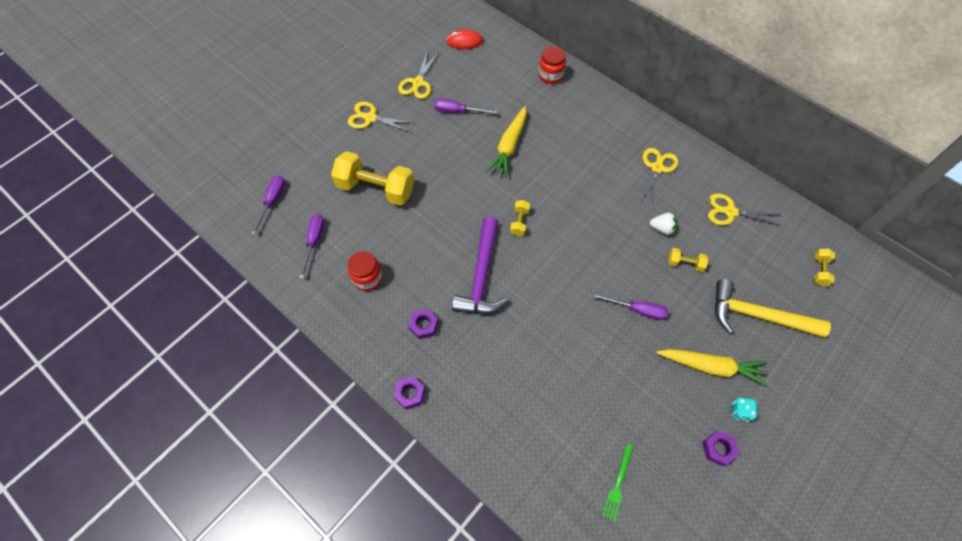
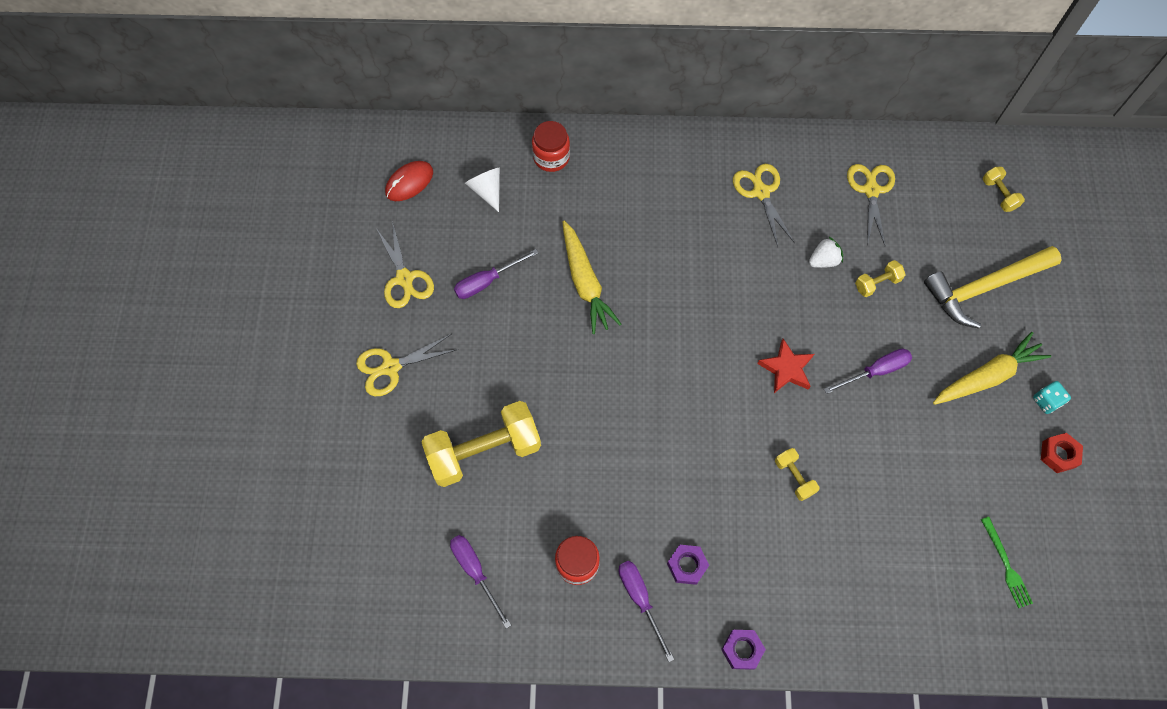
camera: 40 degrees left, 5 degrees up
purple screwdriver [251,176,285,235] -> purple screwdriver moved to [619,561,674,662]
purple hammer [452,216,508,314] -> none
yellow dumbbell [510,200,530,236] -> yellow dumbbell moved to [775,448,820,501]
purple nut [702,431,739,466] -> red nut [1041,433,1083,473]
yellow scissors [708,193,782,226] -> yellow scissors turned 120 degrees clockwise [847,164,895,247]
none -> white cone [465,168,500,212]
none -> red star [757,339,814,393]

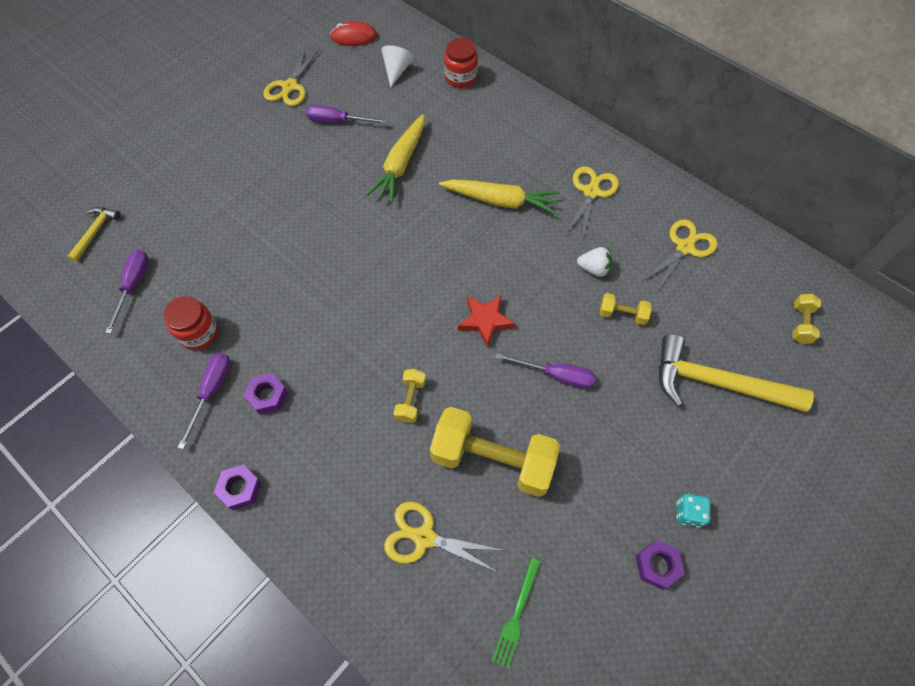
camera: 40 degrees right, 5 degrees down
yellow scissors [356,334,458,396] -> yellow scissors moved to [384,502,502,573]
yellow dumbbell [422,401,541,487] -> yellow dumbbell moved to [430,407,560,497]
yellow carrot [933,332,1051,405] -> yellow carrot moved to [439,179,559,214]
red nut [1041,433,1083,473] -> purple nut [636,540,685,590]
none -> yellow hammer [67,207,121,262]

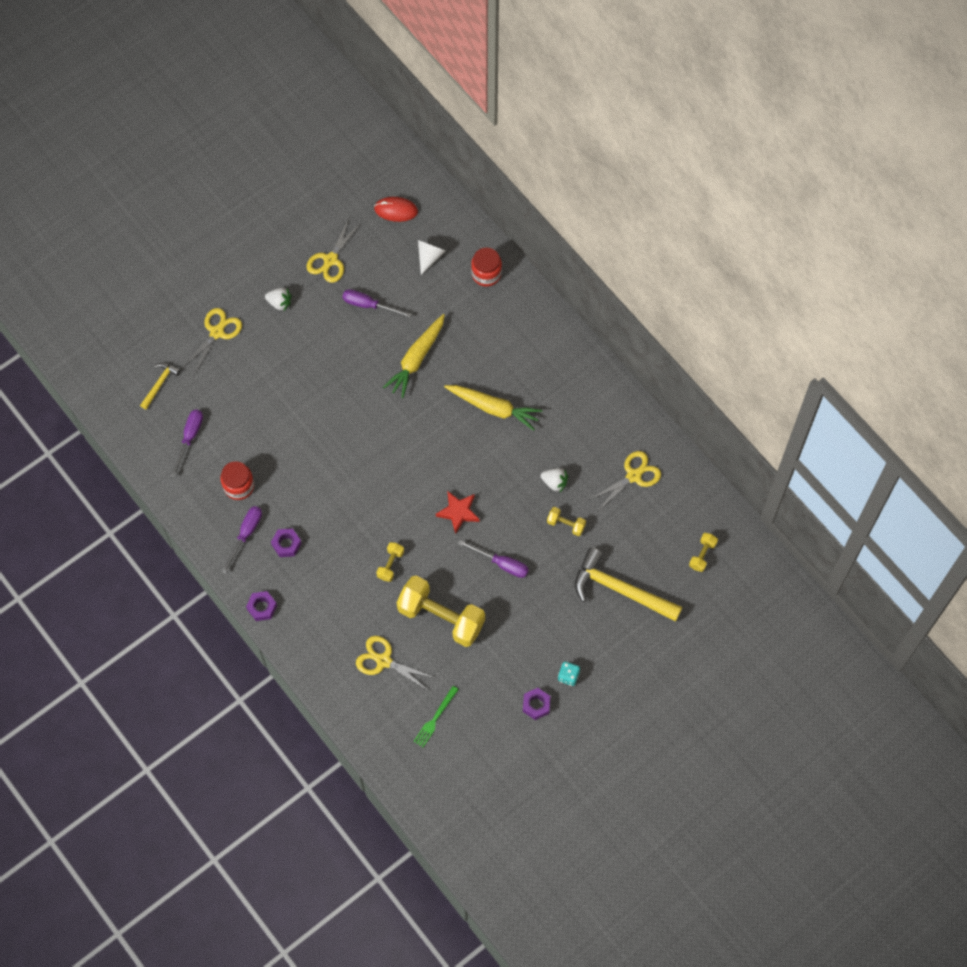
camera: 10 degrees right, 5 degrees up
yellow scissors [565,166,619,240] -> yellow scissors moved to [182,308,242,375]
none -> white strawberry [265,288,291,311]

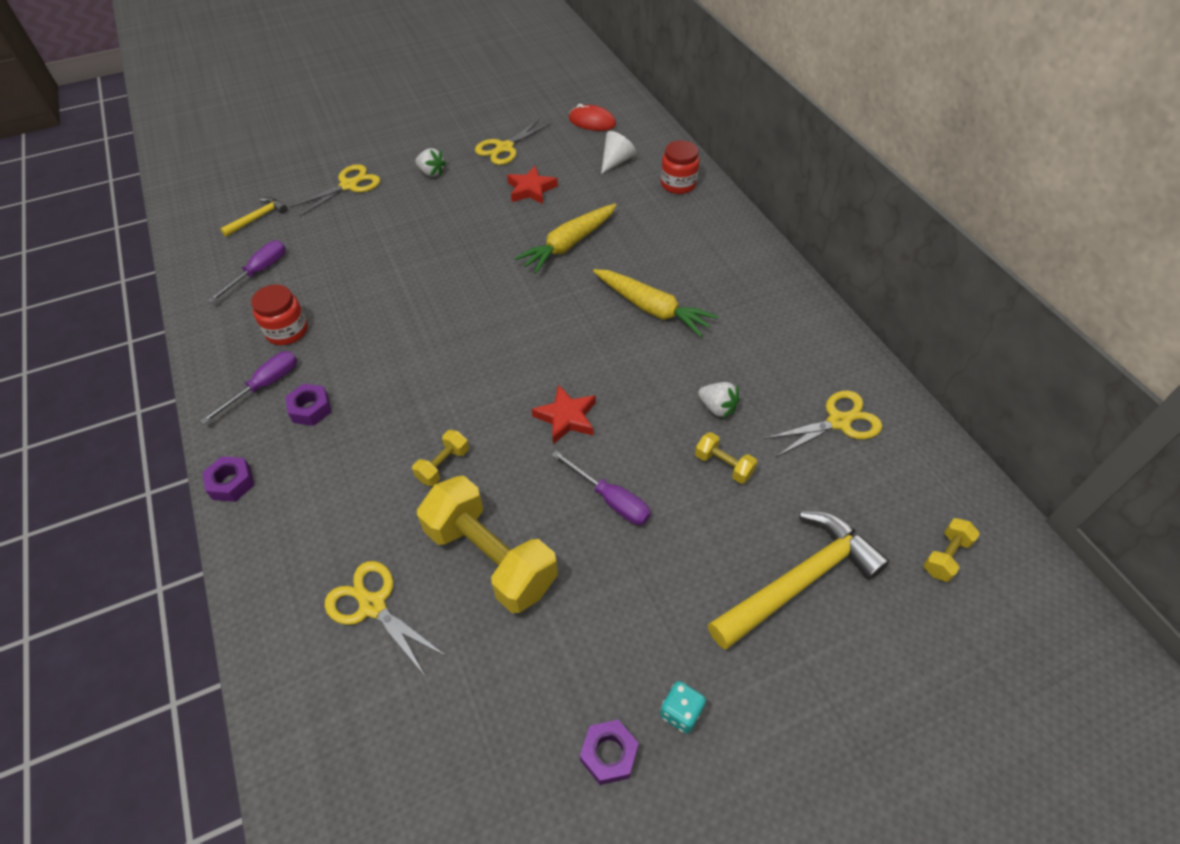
camera: 15 degrees right, 15 degrees down
purple screwdriver [343,289,412,318] -> red star [507,166,558,204]
green fork [413,686,459,747] -> none
yellow hammer [575,548,683,622] -> yellow hammer turned 105 degrees clockwise [708,511,890,650]

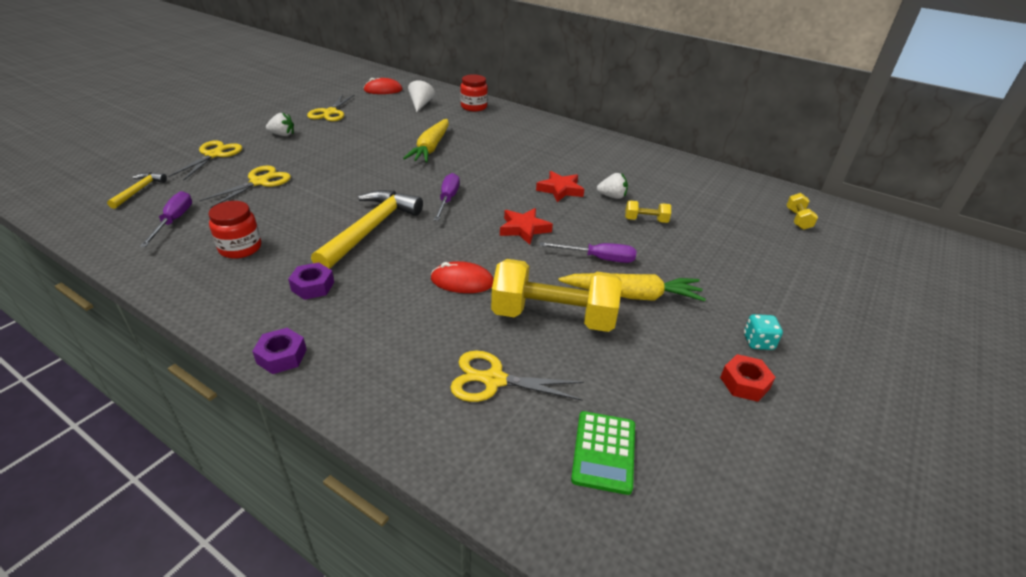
camera: 35 degrees left, 15 degrees down
purple screwdriver [200,351,297,424] -> purple screwdriver moved to [434,173,460,221]
yellow dumbbell [412,430,469,486] -> red mouse [431,261,494,293]
red star [507,166,558,204] -> red star moved to [536,171,584,202]
purple nut [580,720,639,785] -> red nut [720,354,776,402]
yellow carrot [593,269,718,337] -> yellow carrot moved to [558,273,706,301]
yellow hammer [708,511,890,650] -> yellow hammer moved to [311,190,423,269]
yellow scissors [764,390,882,457] -> yellow scissors moved to [199,165,291,208]
none -> green calculator [571,411,635,495]

